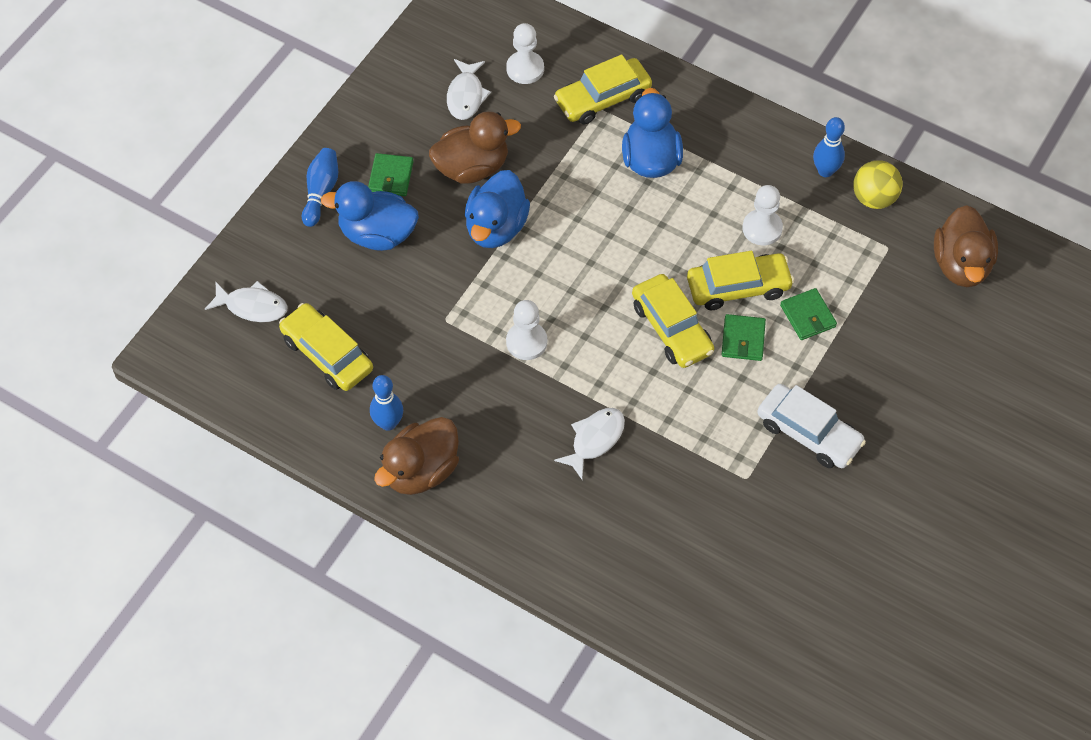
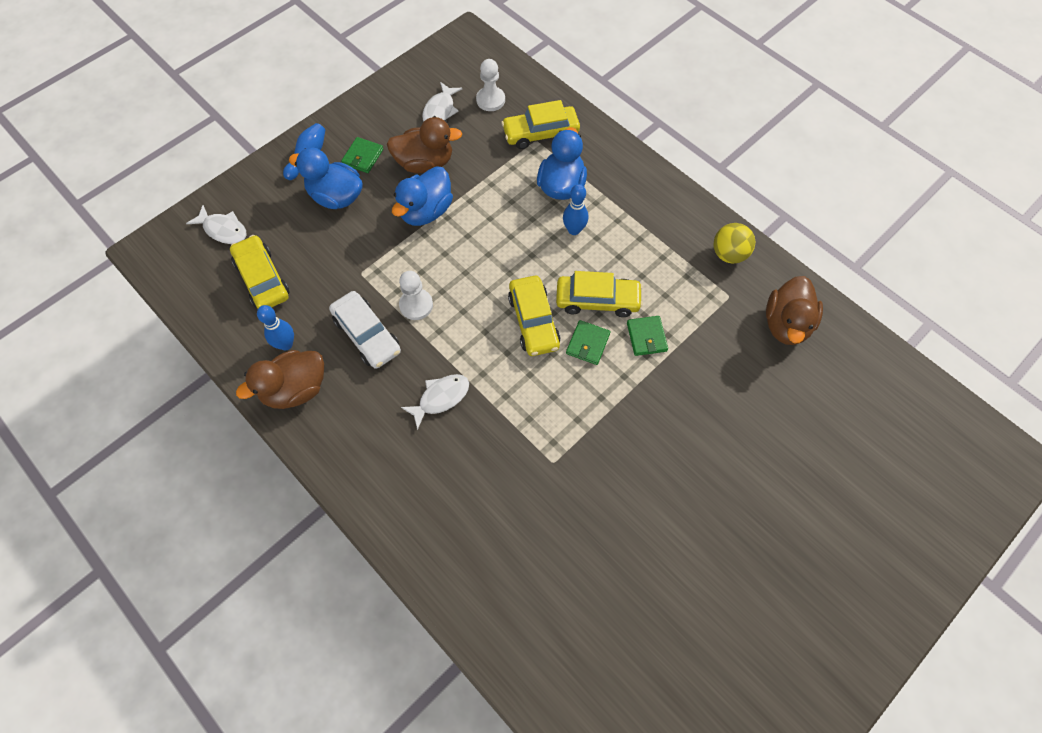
camera: 15 degrees right, 5 degrees up
white pawn [742,185,783,245] -> none
white car [757,384,866,468] -> white car moved to [329,291,401,369]
blue bowling pin [813,117,845,177] -> blue bowling pin moved to [563,184,588,235]

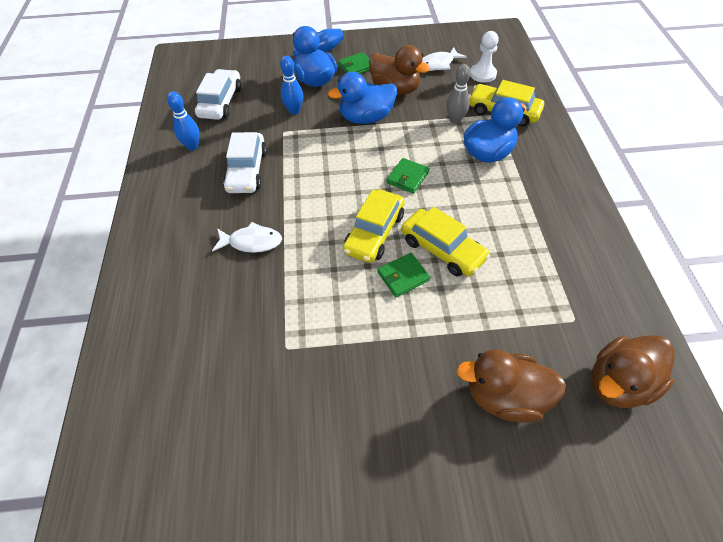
camera: 40 degrees right, 10 degrees down
white fish [186,205,246,244] -> none
yellow car [230,235,290,308] -> white car [195,69,242,120]
brown duck [236,350,324,409] -> brown duck moved to [456,349,566,423]
white pawn [399,271,433,320] -> none
blue bowling pin [563,184,588,235] -> blue bowling pin moved to [280,56,303,115]
green wallet [627,316,668,356] -> green wallet moved to [387,158,429,194]
yellow ball [714,223,755,264] -> none
none -> grey bowling pin [446,64,470,124]

